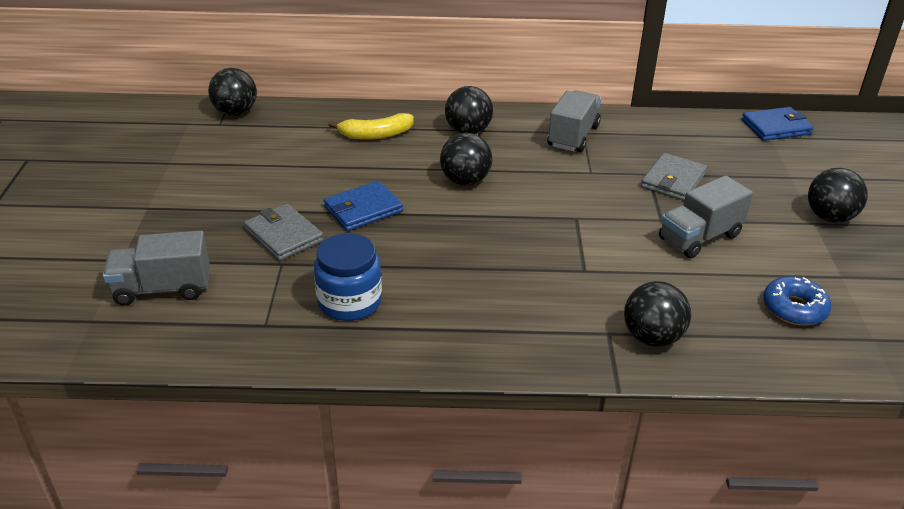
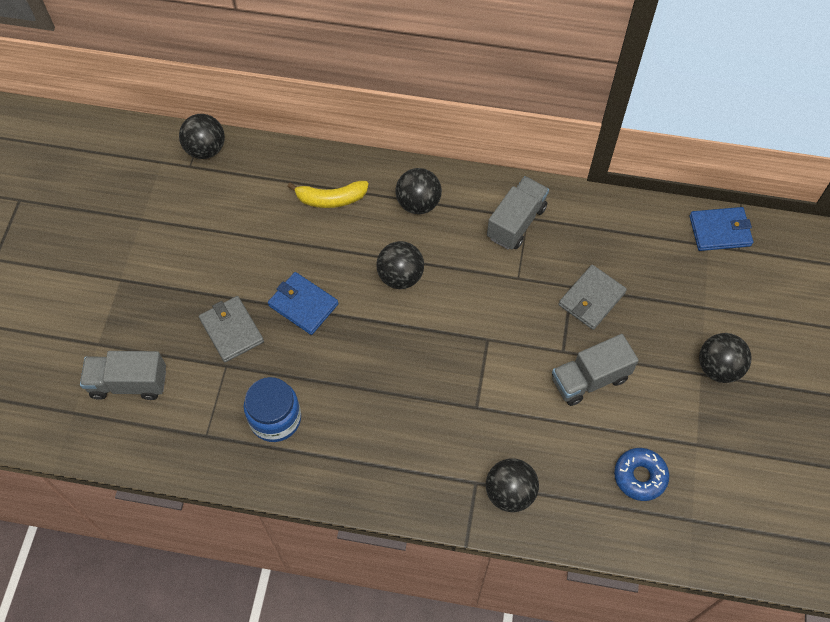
camera: 10 degrees right, 25 degrees up
blue wallet [324,181,403,231] -> blue wallet turned 60 degrees clockwise [268,272,338,335]

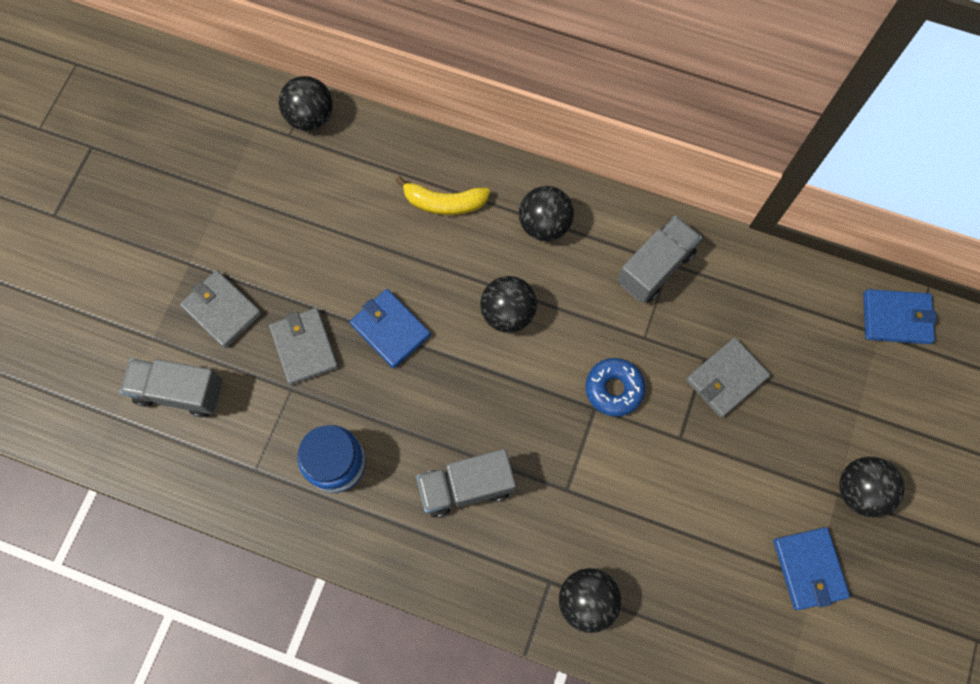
camera: 10 degrees right, 10 degrees up
grey truck [552,334,639,406] -> grey truck moved to [416,449,516,517]
blue donut [614,448,669,501] -> blue donut moved to [586,358,645,417]
none -> grey wallet [180,270,262,348]
none -> blue wallet [773,527,850,610]

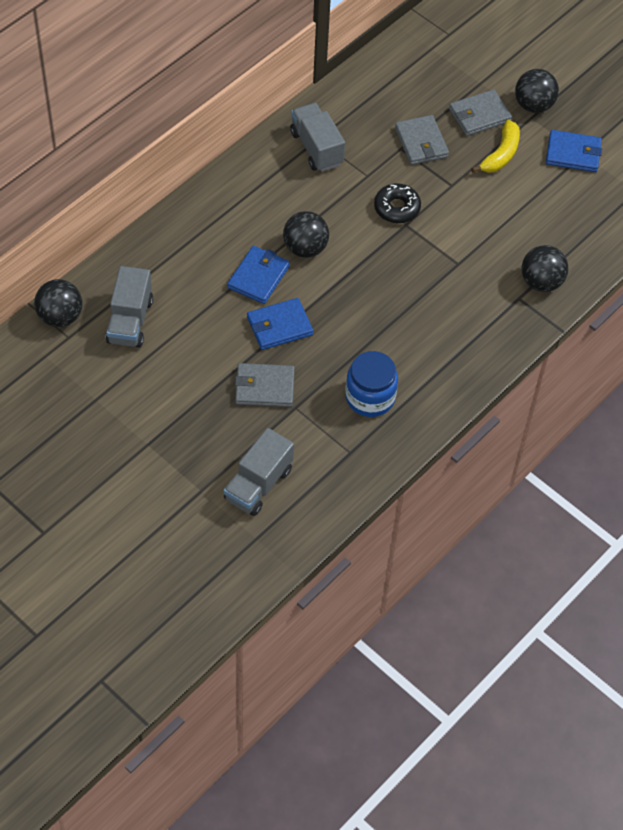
camera: 70 degrees left, 15 degrees down
grey wallet [180,270,262,348] -> grey wallet moved to [449,90,512,136]
yellow banana [396,176,490,215] -> yellow banana moved to [471,120,520,173]
grey truck [416,449,516,517] -> grey truck moved to [106,266,153,348]
black ball [519,186,574,241] -> none
blue donut [586,358,645,417] -> black donut [374,183,421,223]
blue wallet [863,289,937,344] -> blue wallet moved to [227,246,290,304]

